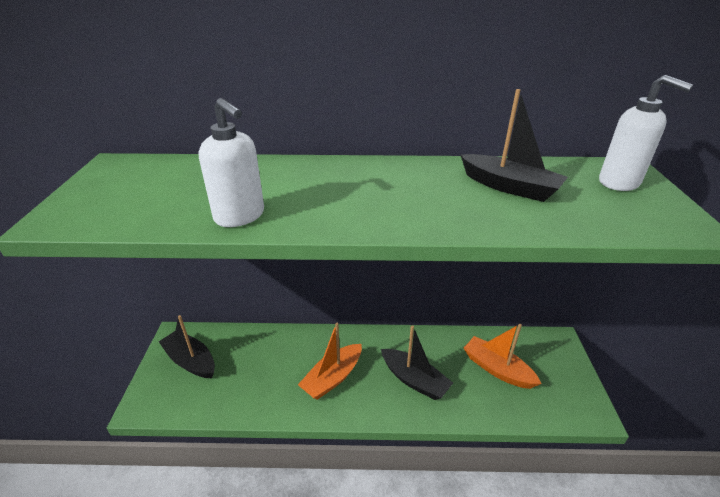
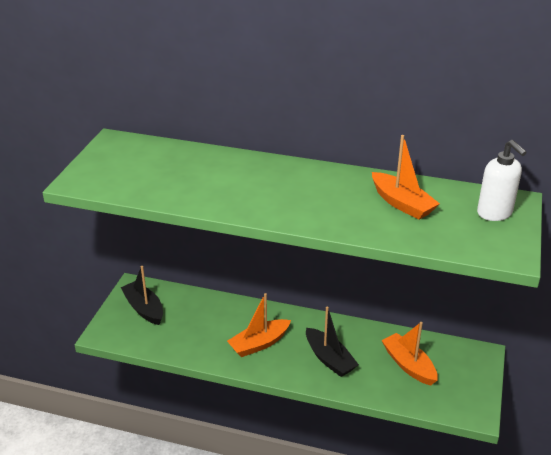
camera: 15 degrees right, 0 degrees up
white soap dispenser [199,98,264,227] -> none
black boat [461,89,568,202] -> orange boat [372,135,440,220]

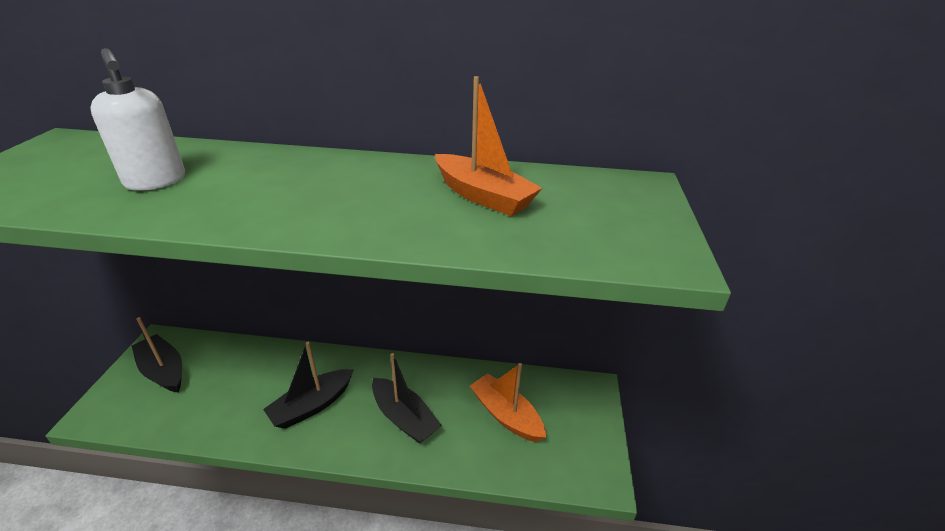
camera: 10 degrees left, 0 degrees up
orange boat [227,293,291,357] -> black boat [263,342,354,429]
white soap dispenser [477,140,527,221] -> white soap dispenser moved to [90,48,185,191]

